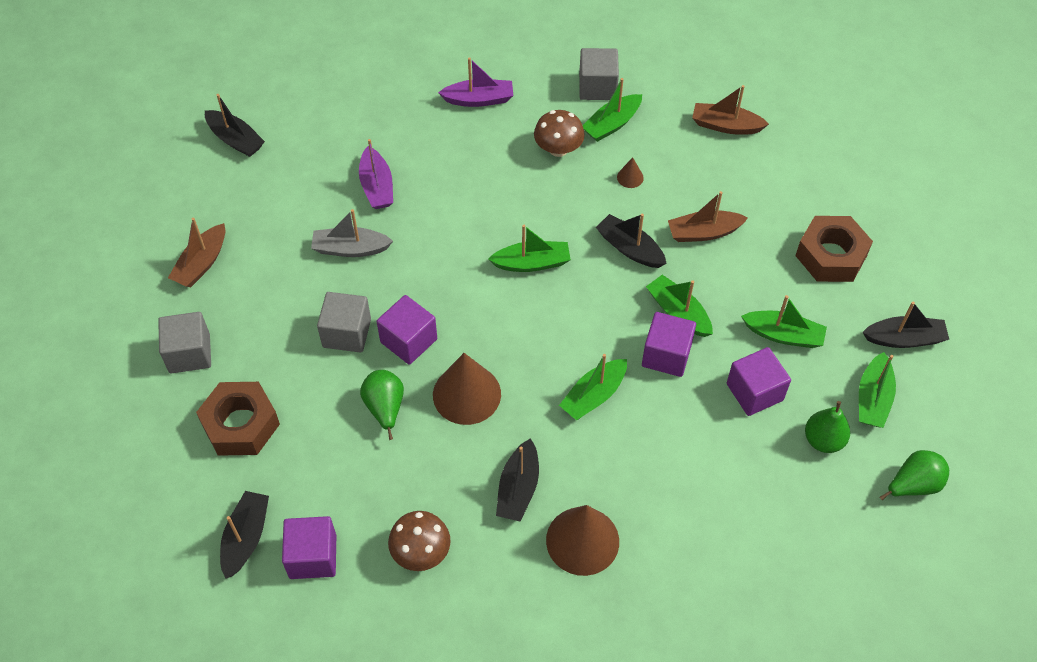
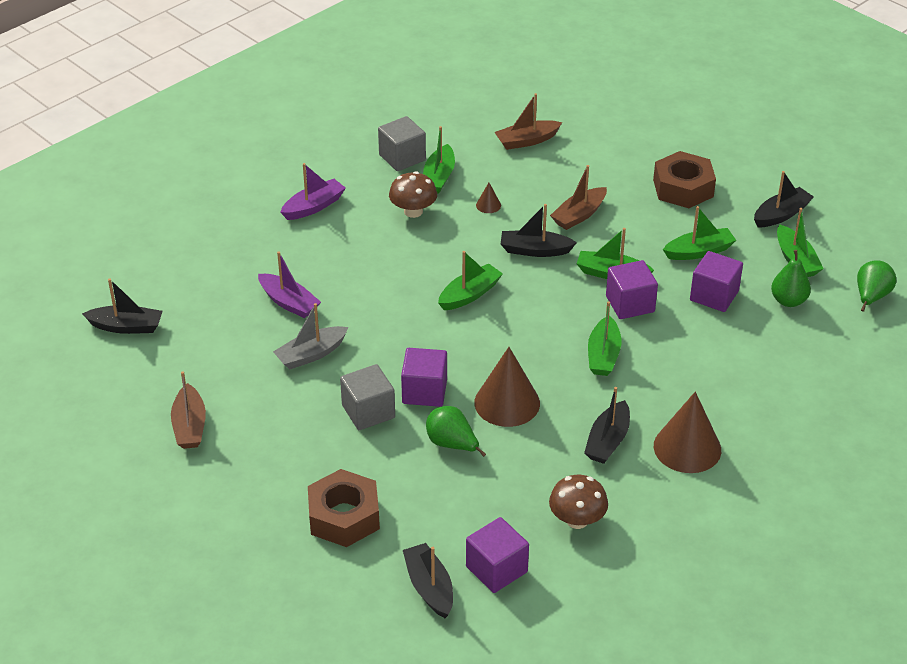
camera: 35 degrees left, 15 degrees down
grey cube [158,312,211,374] -> none
black boat [496,438,539,522] -> black boat turned 45 degrees clockwise [584,387,630,464]

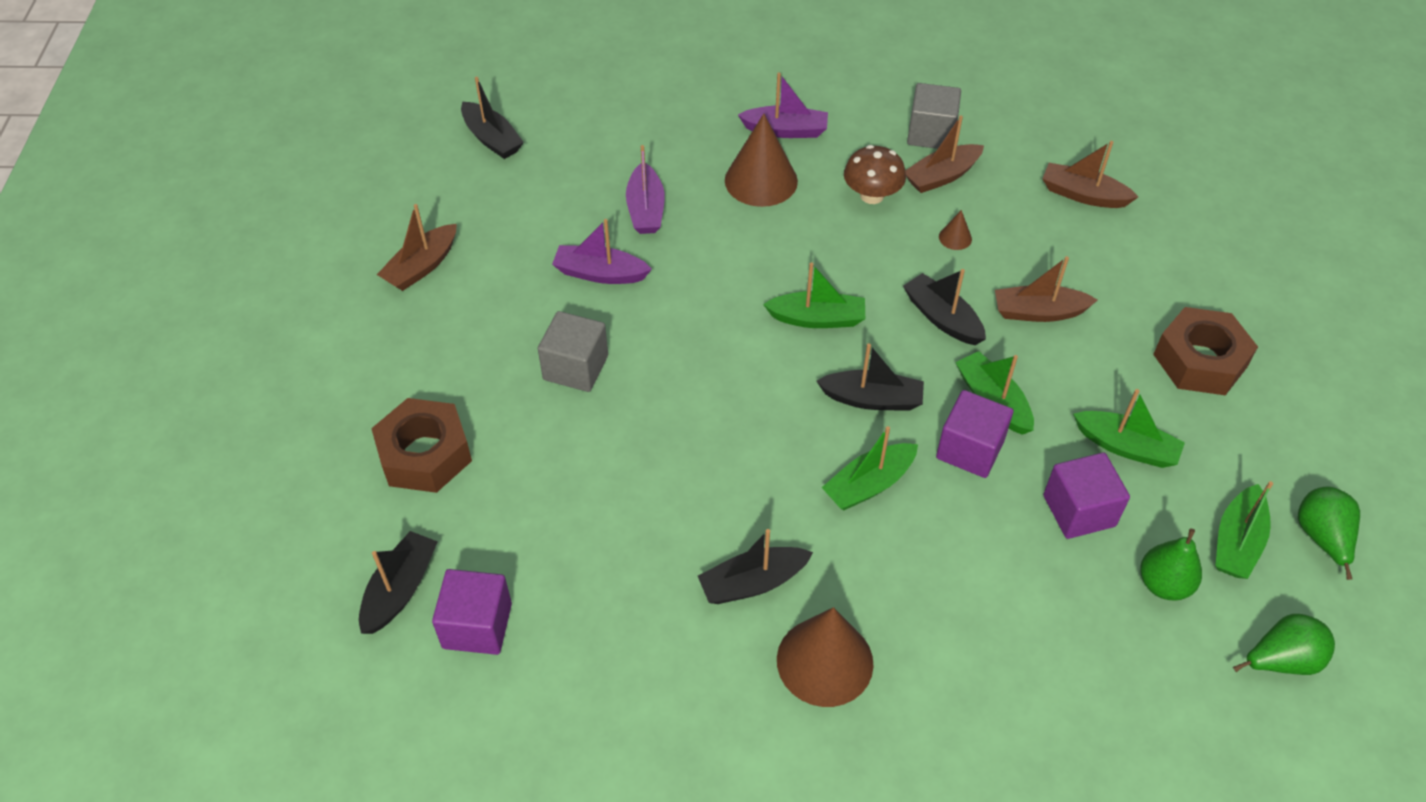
camera: 45 degrees right, 10 degrees up
grey boat [273,303,348,369] -> purple boat [552,219,652,284]
purple cube [401,348,447,407] -> none
green boat [423,126,455,194] -> brown boat [905,115,984,193]
green pear [426,406,486,457] -> green pear moved to [1298,487,1360,580]
brown cone [474,347,540,427] -> brown cone moved to [725,114,798,207]
brown mushroom [549,475,608,529] -> none
black boat [754,171,814,228] -> black boat moved to [816,344,924,411]

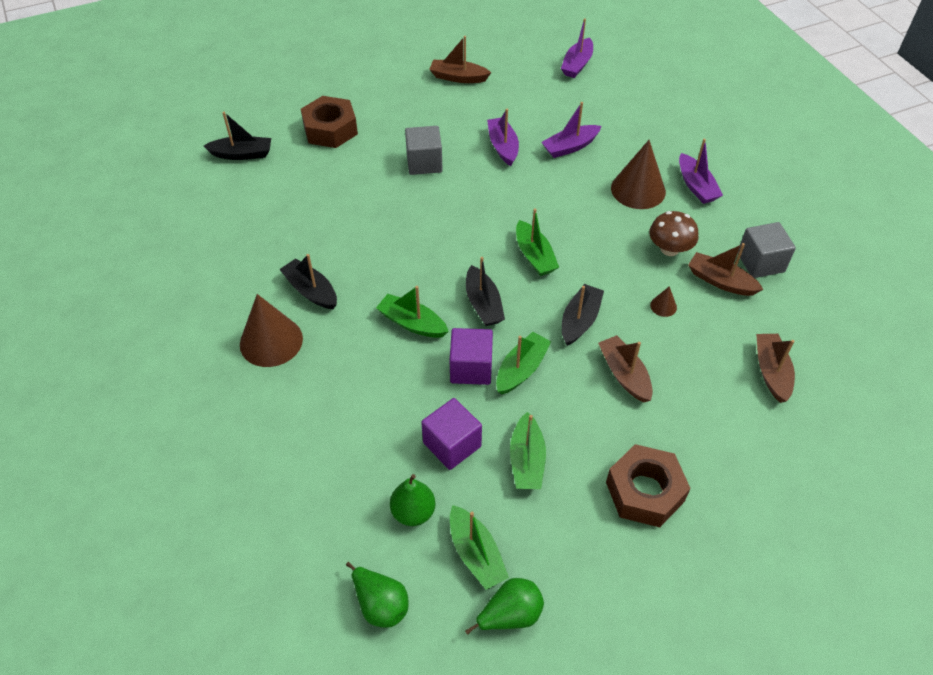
camera: 65 degrees right, 0 degrees up
purple cube [432,569,512,655] -> none
black boat [461,77,524,159] -> purple boat [561,18,593,78]
green boat [1215,481,1273,579] -> green boat turned 120 degrees counterclockwise [450,505,509,590]

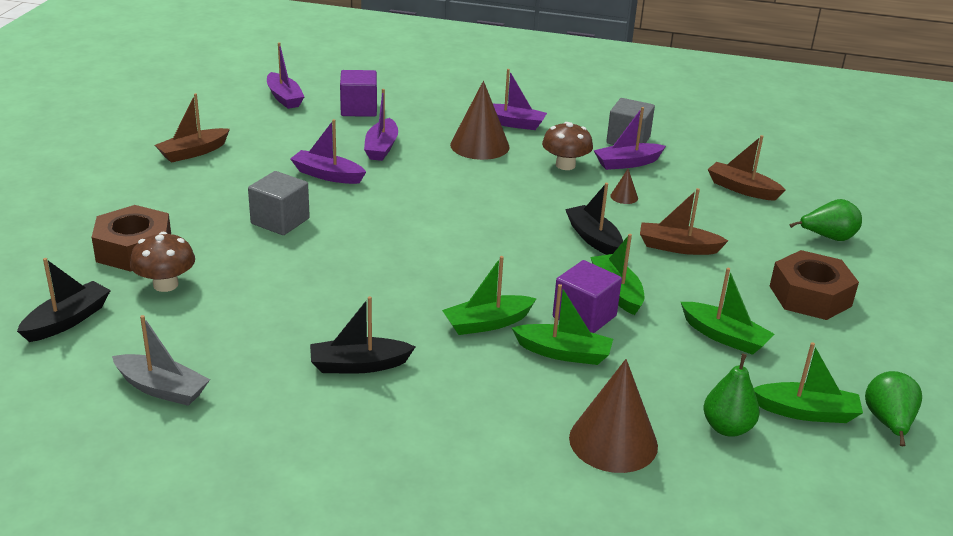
camera: 55 degrees left, 20 degrees down
brown cone [240,294,303,367] -> brown cone moved to [569,359,658,473]
green pear [346,562,409,628] -> green pear moved to [789,199,862,241]
purple cube [421,398,482,470] -> purple cube moved to [340,70,377,117]
black boat [466,257,505,326] -> none
green boat [516,208,559,276] -> green boat moved to [512,284,613,365]
brown boat [688,243,764,296] -> purple boat [593,107,666,170]
none -> grey boat [112,315,210,406]
none -> brown mushroom [130,232,195,292]

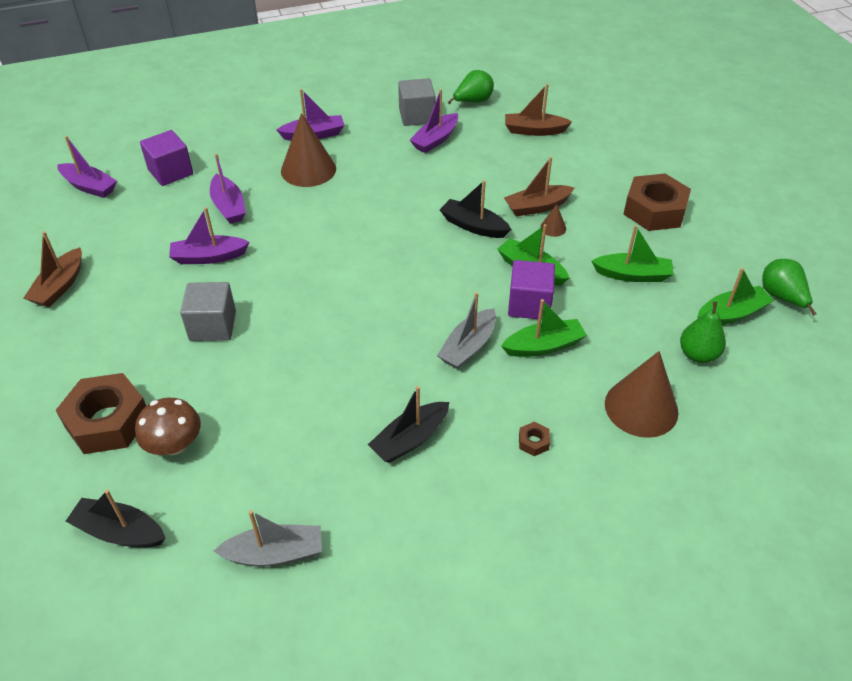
camera: 30 degrees left, 15 degrees up
black boat [17,258,111,342] -> black boat turned 75 degrees counterclockwise [65,490,165,547]
green boat [442,256,537,335] -> grey boat [437,292,496,369]
brown mushroom [542,122,593,170] -> none
brown cone [610,169,638,204] -> brown cone moved to [540,204,566,237]
green pear [789,199,862,241] -> green pear moved to [448,70,494,104]
none -> brown nut [519,422,550,456]

